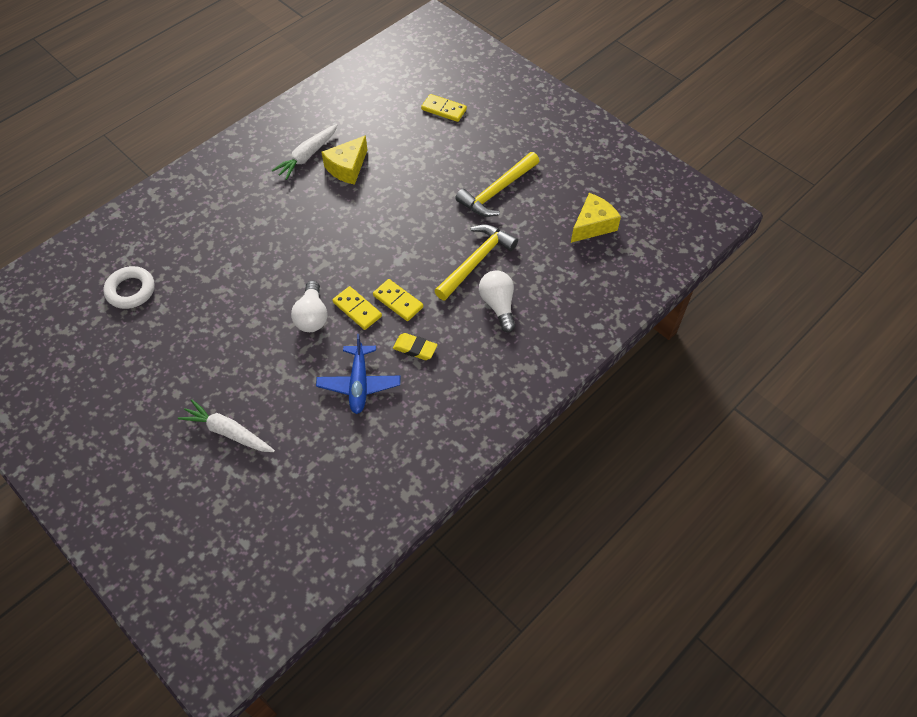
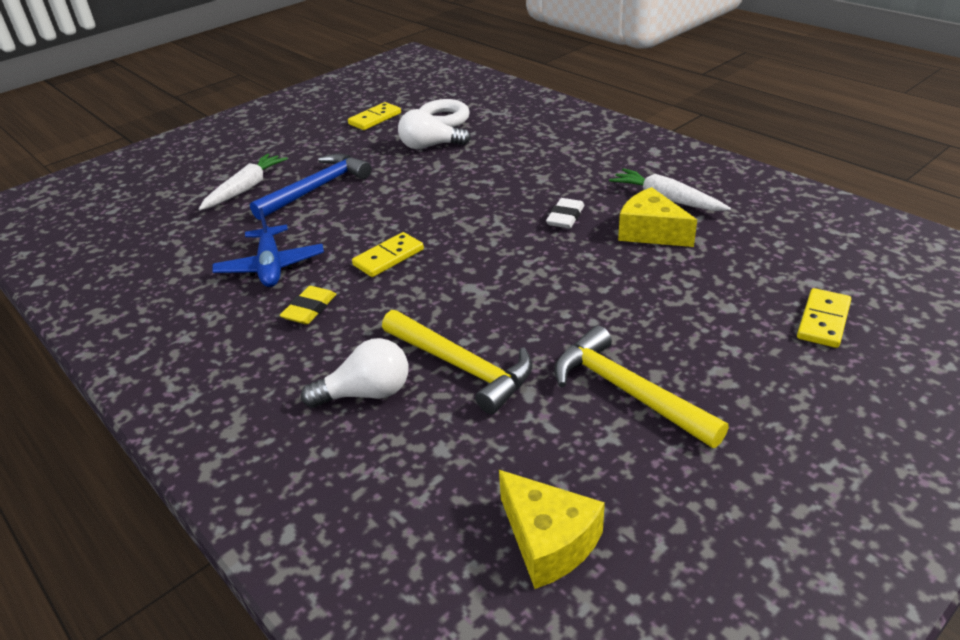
camera: 95 degrees right, 20 degrees down
white light bulb [291,280,327,332] -> white light bulb moved to [398,109,471,149]
blue plane [316,334,400,414] -> blue plane turned 105 degrees counterclockwise [212,208,324,287]
yellow domino [373,279,423,321] -> yellow domino moved to [348,102,401,130]
none -> blue hammer [250,154,371,220]
none -> white eraser [546,198,584,229]

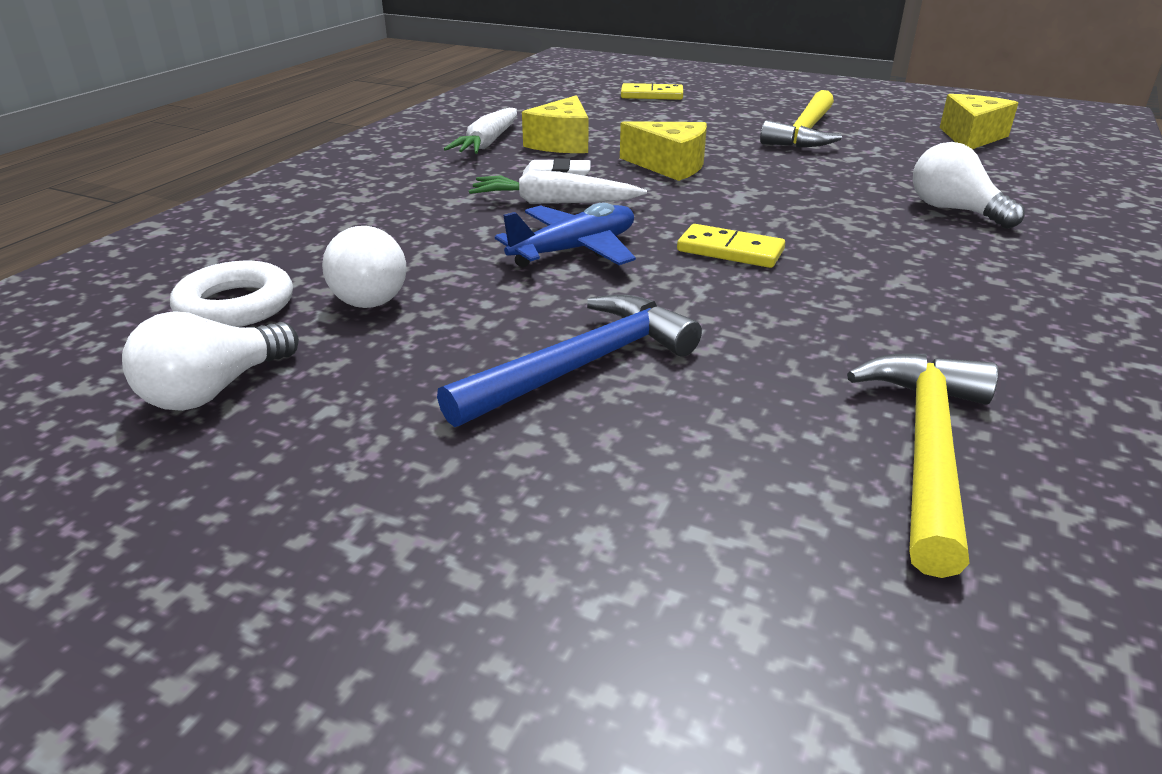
camera: 115 degrees left, 5 degrees down
white carrot [199,153,288,210] -> white carrot moved to [469,170,647,204]
blue plane [212,208,324,287] -> blue plane moved to [495,203,636,267]
blue hammer [250,154,371,220] -> blue hammer turned 120 degrees clockwise [437,295,702,427]
yellow eraser [280,286,336,324] -> none
yellow domino [348,102,401,130] -> white light bulb [122,311,299,411]
yellow hammer [382,310,532,414] -> yellow hammer moved to [847,354,998,578]
none -> yellow cheese [620,121,707,181]

